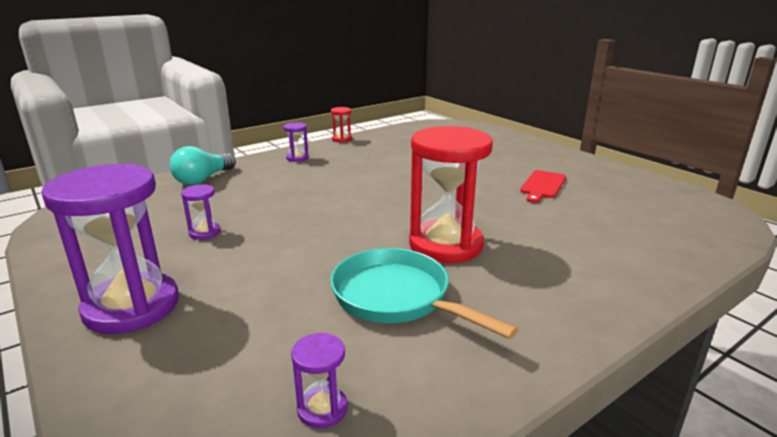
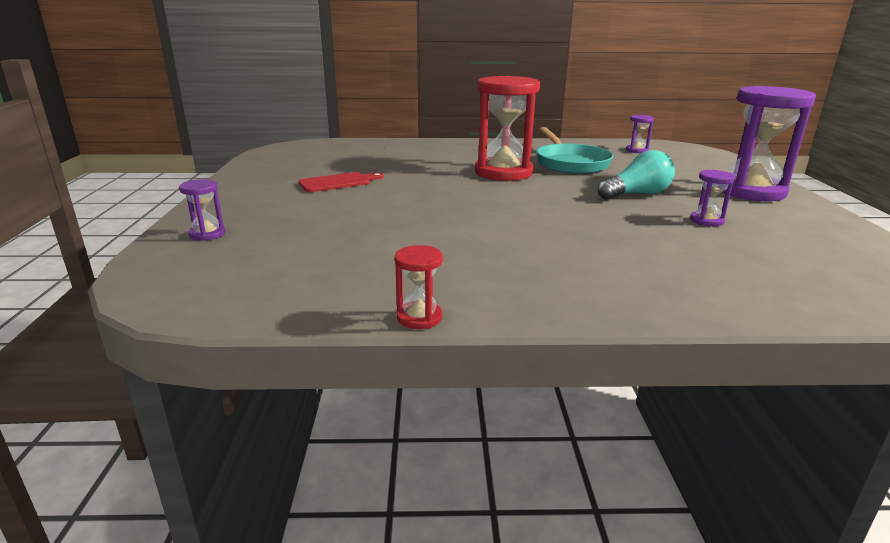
camera: 145 degrees left, 0 degrees up
turquoise light bulb [170,146,236,185] -> turquoise light bulb moved to [597,150,675,200]
purple hourglass [284,122,309,162] -> purple hourglass moved to [179,179,225,241]

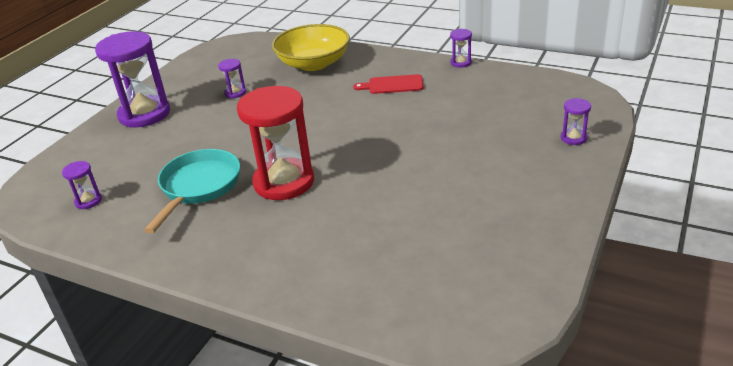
camera: 150 degrees left, 10 degrees up
red cutting board [299,172,384,192] -> red cutting board moved to [353,74,424,94]
red hourglass [395,245,443,329] -> purple hourglass [450,29,472,68]
turquoise light bulb [597,150,675,200] -> none
none -> yellow bowl [272,24,350,71]

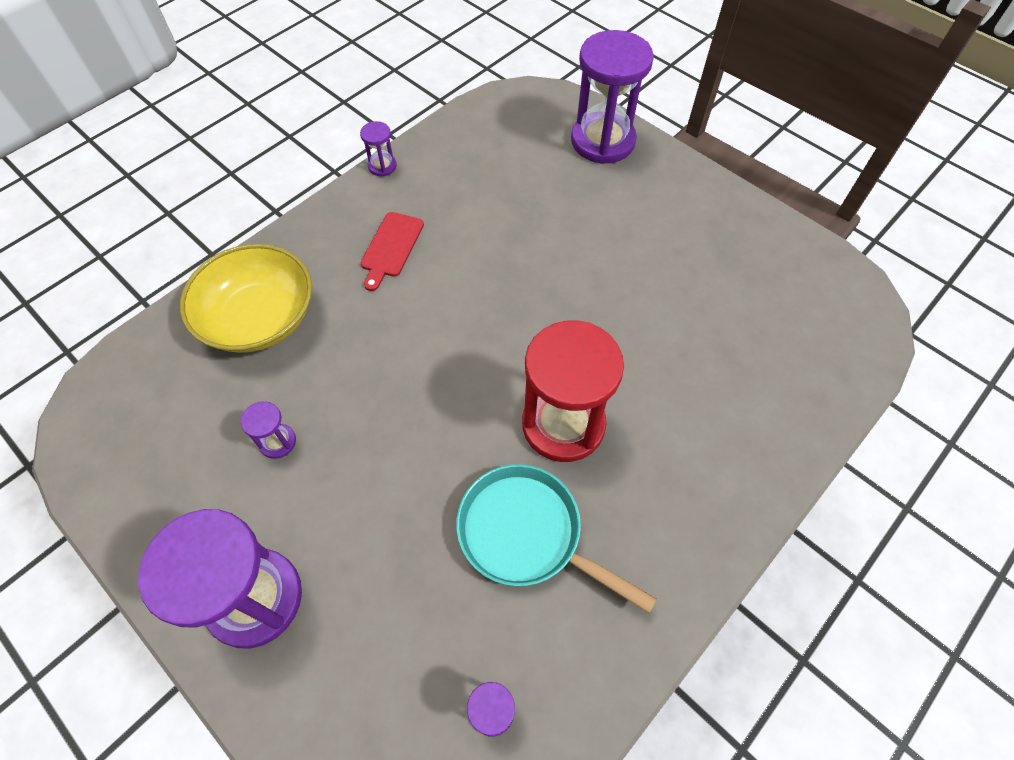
camera: 75 degrees left, 25 degrees up
purple hourglass [561,98,591,145] -> purple hourglass [571,30,654,164], size x2.31

